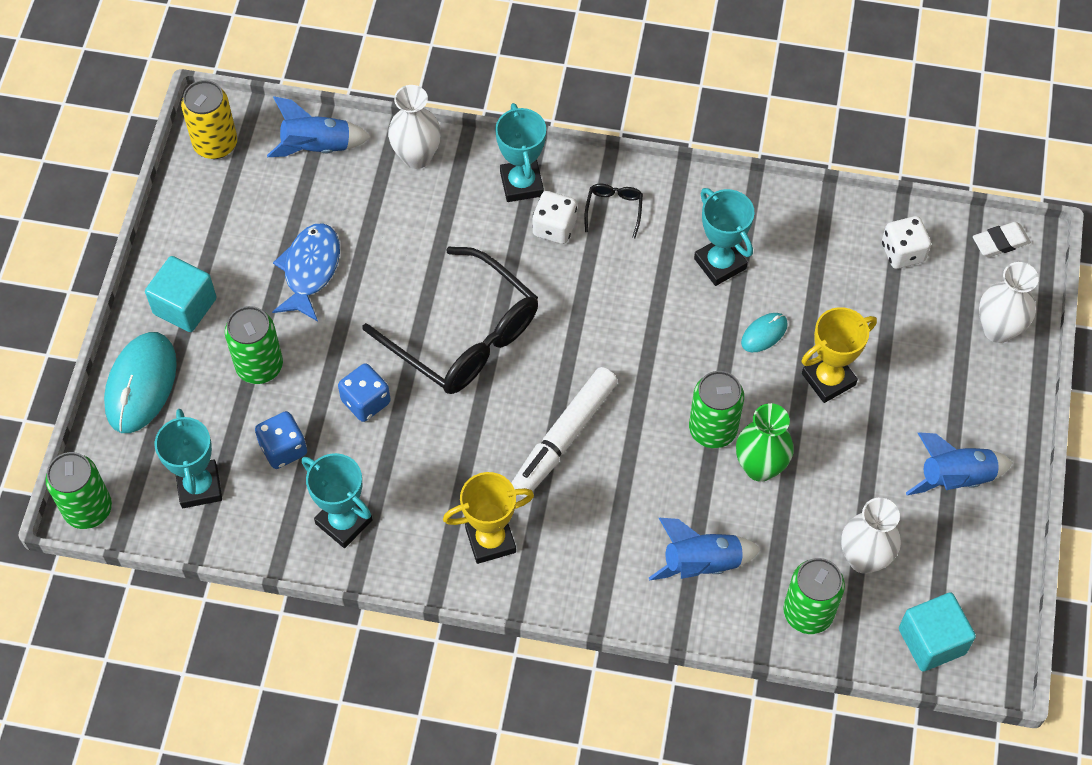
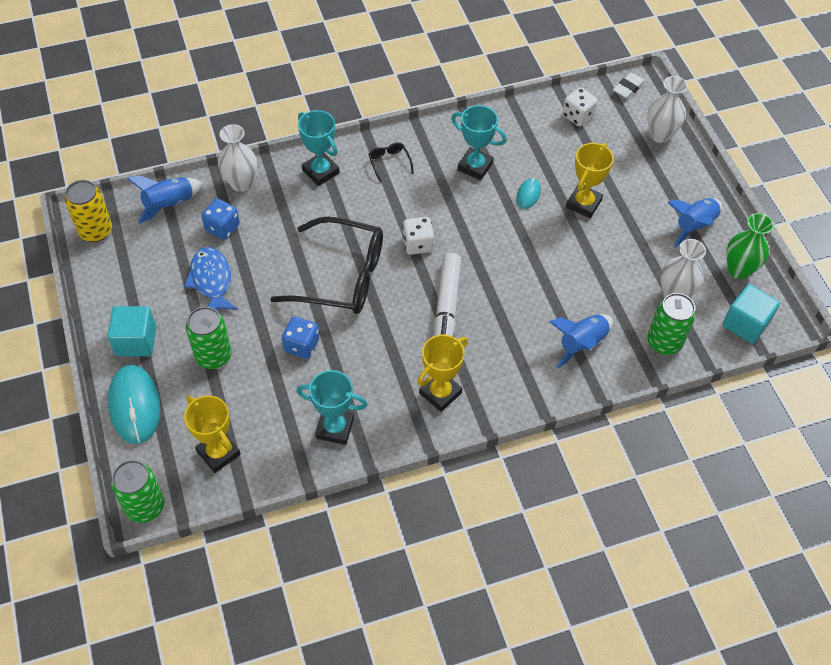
camera: 30 degrees left, 5 degrees down
turquoise trophy [155,409,222,508] -> yellow trophy [184,395,241,473]
blue dice [255,411,307,469] -> blue dice moved to [202,199,240,240]
white dice [532,191,577,244] -> white dice moved to [402,217,434,255]
green can [689,371,744,448] -> none
green vase [736,403,794,482] -> green vase moved to [726,213,774,279]

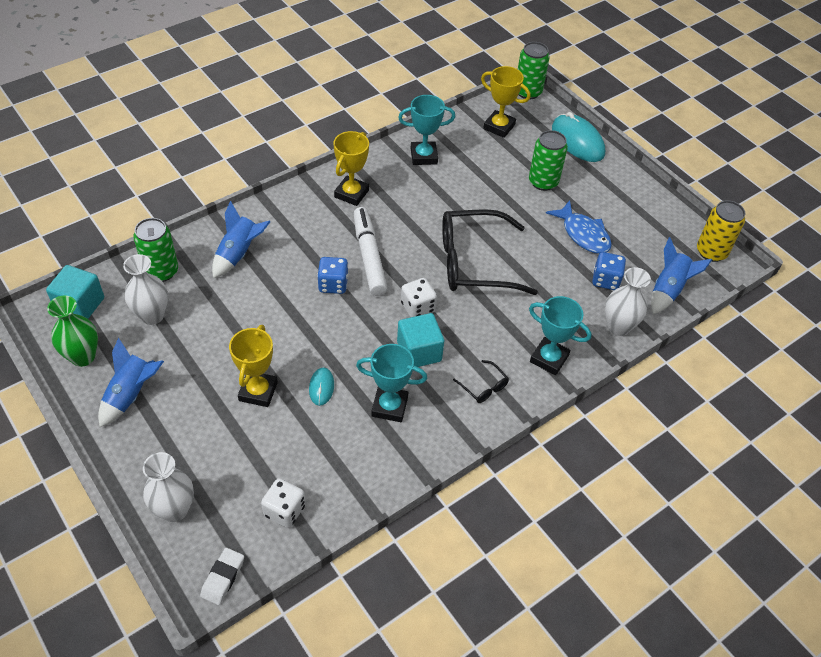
camera: 160 degrees right, 5 degrees down
turquoise cube [107,306,156,357] -> turquoise cube moved to [397,313,444,367]
blue dice [282,317,319,359] -> blue dice moved to [317,257,348,294]

